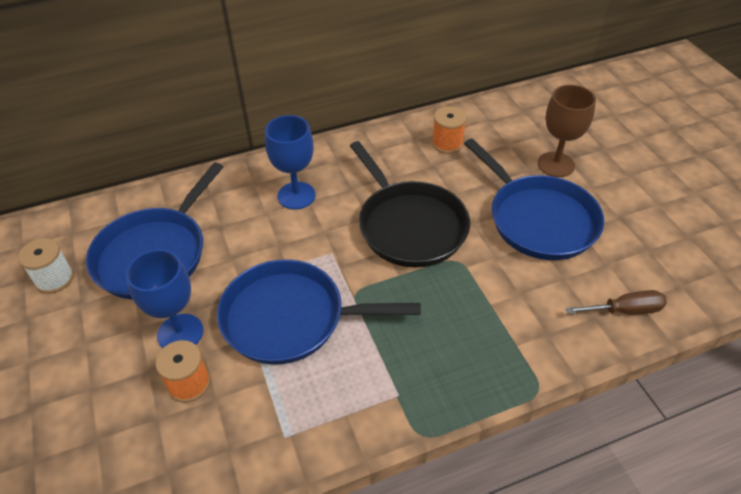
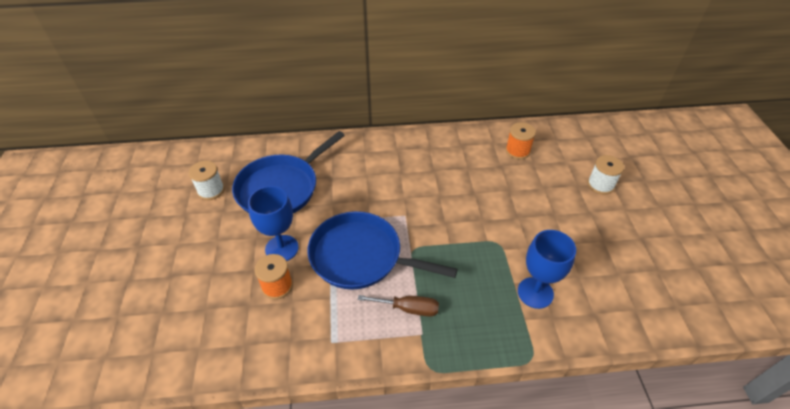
camera: 15 degrees right, 0 degrees up
blue goblet [265,115,316,210] -> blue goblet moved to [518,230,576,309]
black pan [350,141,470,268] -> none
blue pan [464,138,604,260] -> none
brown goblet [538,85,596,177] -> white spool [587,155,624,194]
brown screwdriver [566,290,667,314] -> brown screwdriver moved to [358,295,439,317]

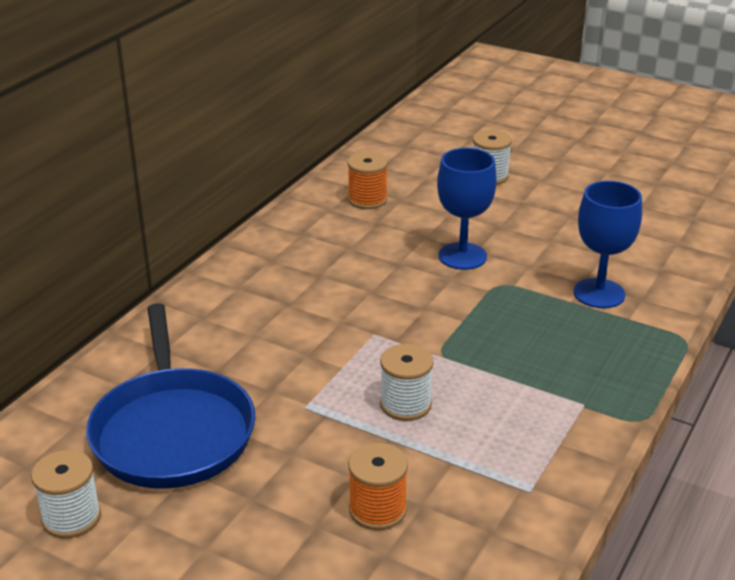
camera: 55 degrees left, 15 degrees down
blue goblet [248,186,299,261] -> blue goblet moved to [437,148,497,270]
blue pan [307,211,458,290] -> white spool [380,344,434,421]
brown screwdriver [358,295,439,317] -> none

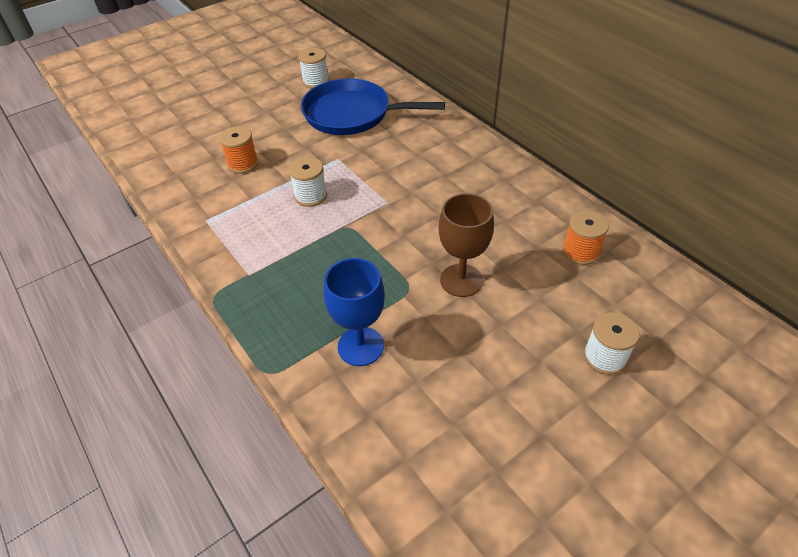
camera: 115 degrees right, 15 degrees up
blue goblet [437,148,497,270] -> brown goblet [439,193,494,297]

